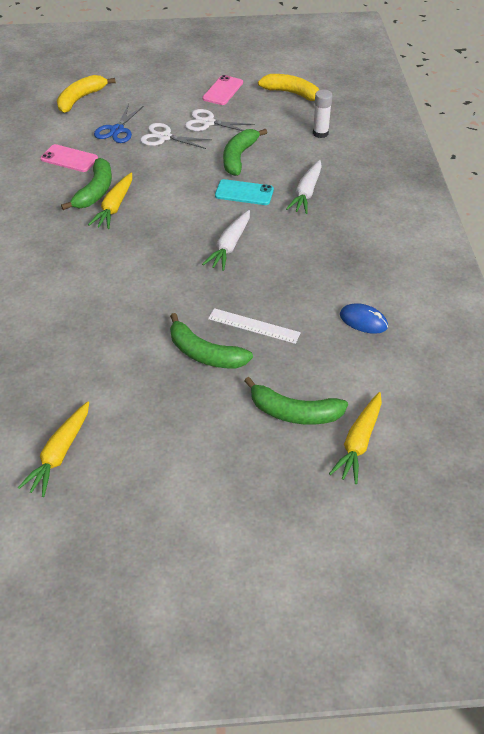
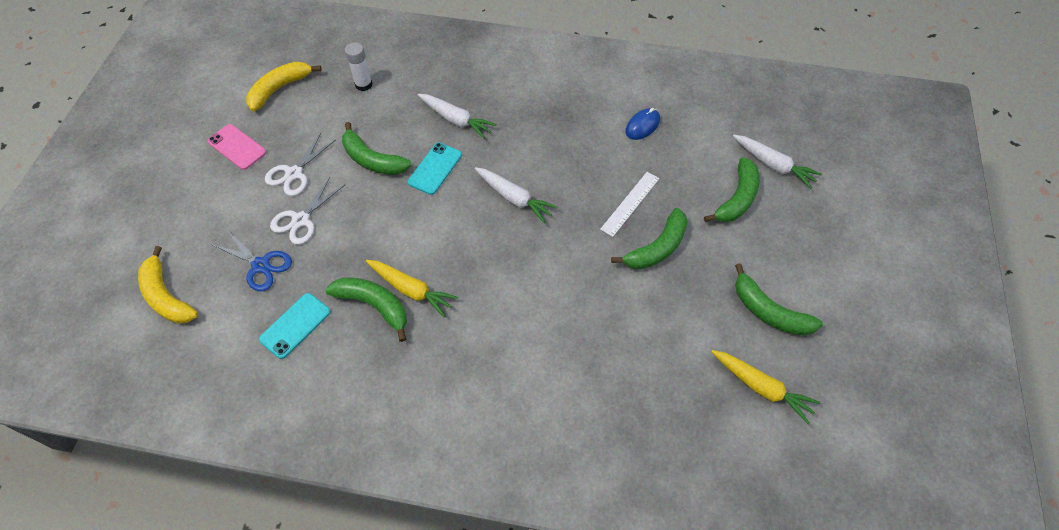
camera: 75 degrees left, 10 degrees up
pink phone [40,144,98,172] -> turquoise phone [259,293,330,359]
yellow carrot [329,392,382,484] -> white carrot [733,135,822,189]
none -> green banana [735,263,823,336]

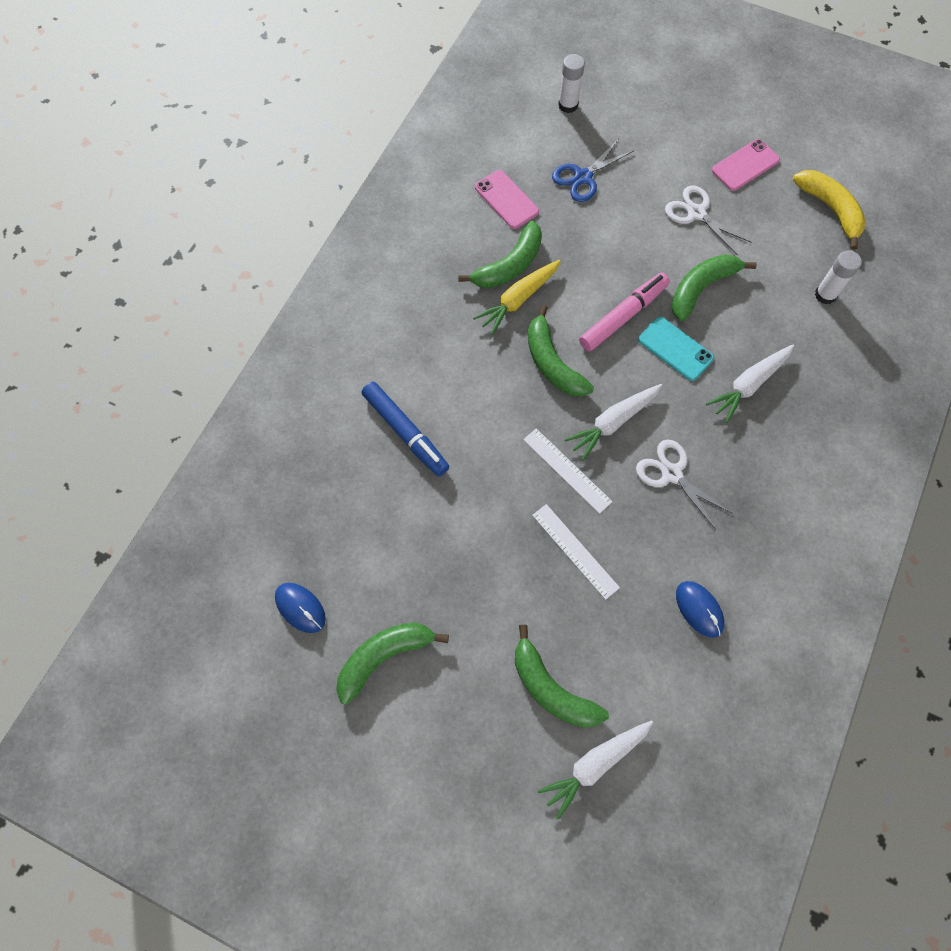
camera: 105 degrees right, 10 degrees up
yellow banana [138,246,198,324] -> white glue stick [558,54,585,113]
turquoise phone [259,293,330,359] -> pink phone [475,170,539,229]
white scissors [270,177,345,245] -> white scissors moved to [636,439,733,530]
green banana [611,208,688,269] -> green banana moved to [528,305,594,397]
yellow carrot [711,350,820,424] -> blue mouse [275,583,326,633]
none -> blue marker [361,382,449,477]
none -> white ruler [523,428,612,514]
none -> pink marker [579,273,670,351]

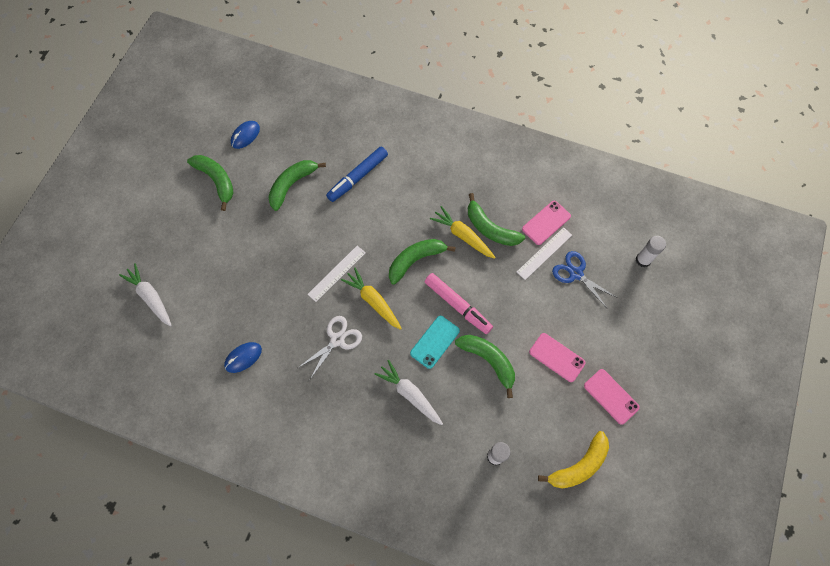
camera: 85 degrees right, 0 degrees up
green banana [515,625,609,728] -> green banana moved to [268,160,326,211]
white ruler [532,504,620,600] -> white ruler moved to [517,227,572,280]
white carrot [565,384,663,461] -> yellow carrot [341,268,402,330]
white scissors [665,185,752,255] -> pink phone [529,333,586,382]

